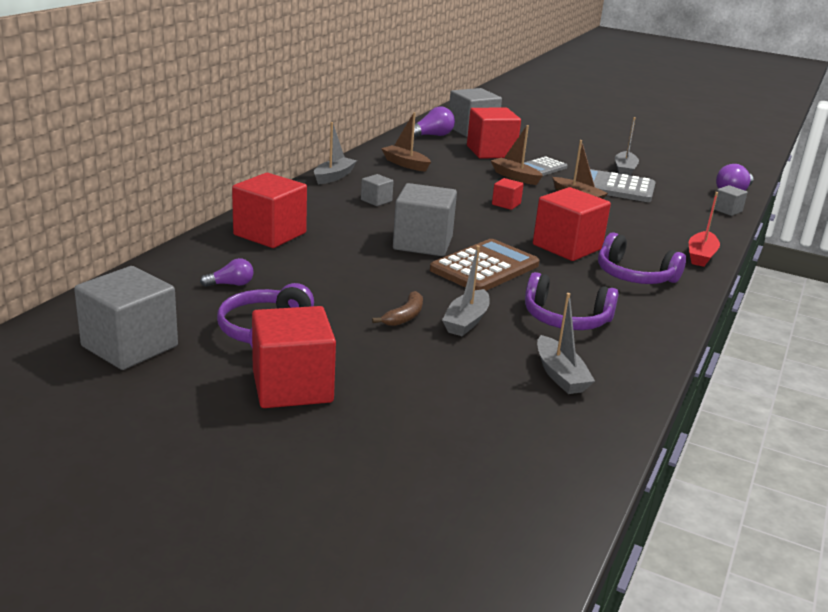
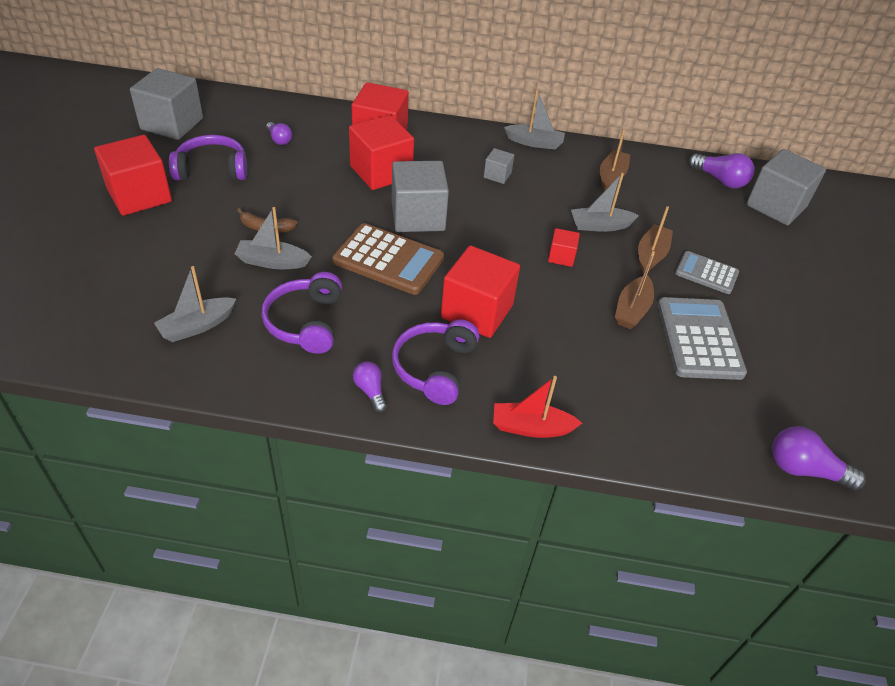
camera: 70 degrees right, 20 degrees up
red cube [467,108,521,159] -> red cube moved to [349,115,414,190]
grey boat [615,117,639,176] -> grey boat moved to [571,173,639,232]
grey cube [714,185,748,216] -> none
none -> purple light bulb [353,361,387,412]

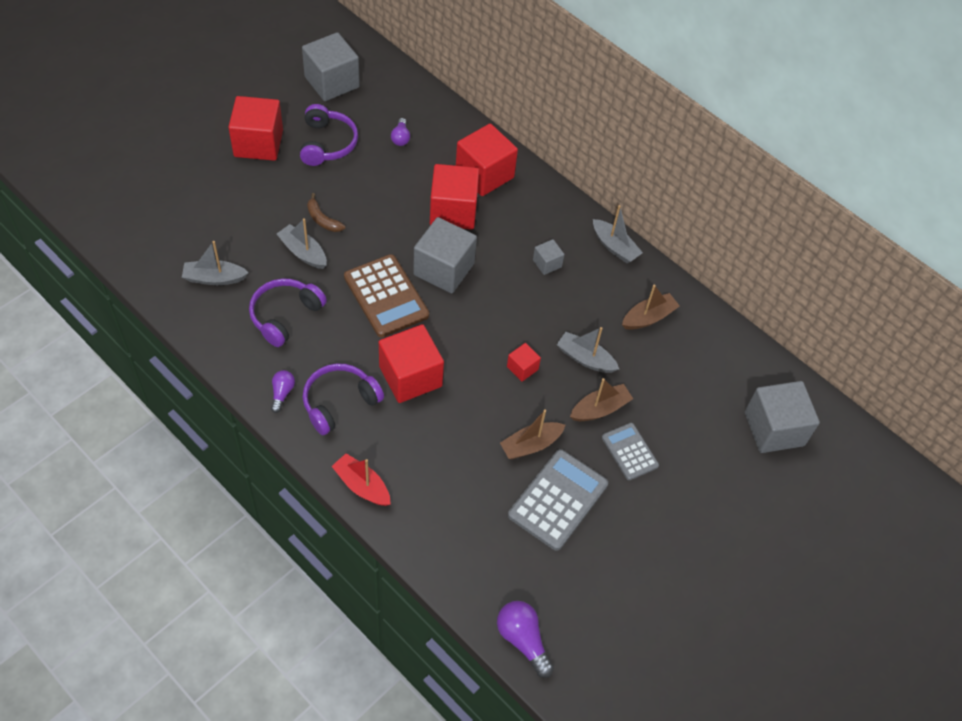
camera: 35 degrees right, 10 degrees up
purple headphones [169,135,247,180] -> purple headphones turned 60 degrees clockwise [300,104,358,166]
purple light bulb [689,153,754,189] -> none

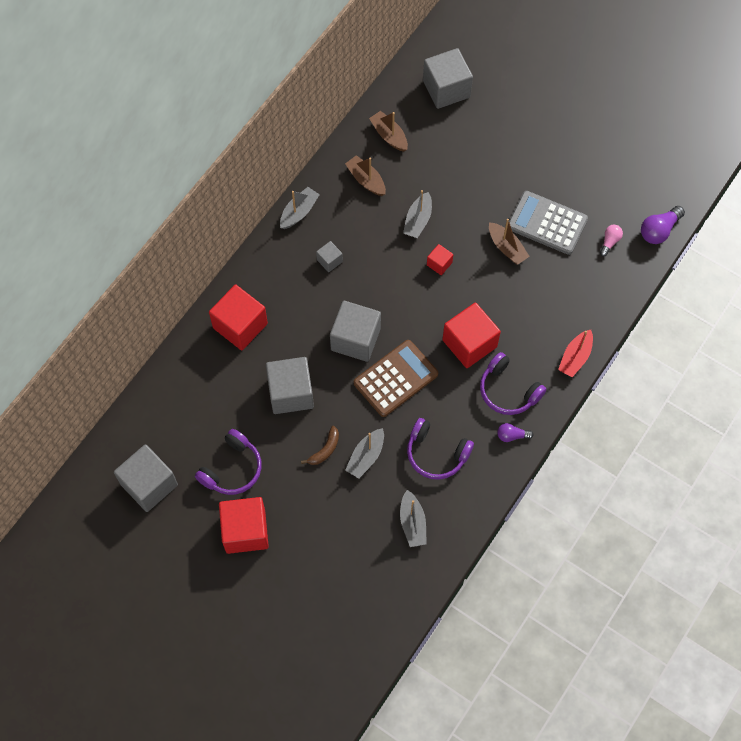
camera: 95 degrees left, 10 degrees up
purple headphones [300,104,358,166] -> purple headphones turned 135 degrees clockwise [195,429,262,495]
purple light bulb [391,118,410,146] -> none
red cube [430,164,479,230] -> none
brown boat [570,378,633,421] -> brown boat moved to [369,111,408,152]
grey calculator [602,423,659,480] -> none
none -> grey cube [266,357,314,414]
none -> pink light bulb [600,225,623,256]

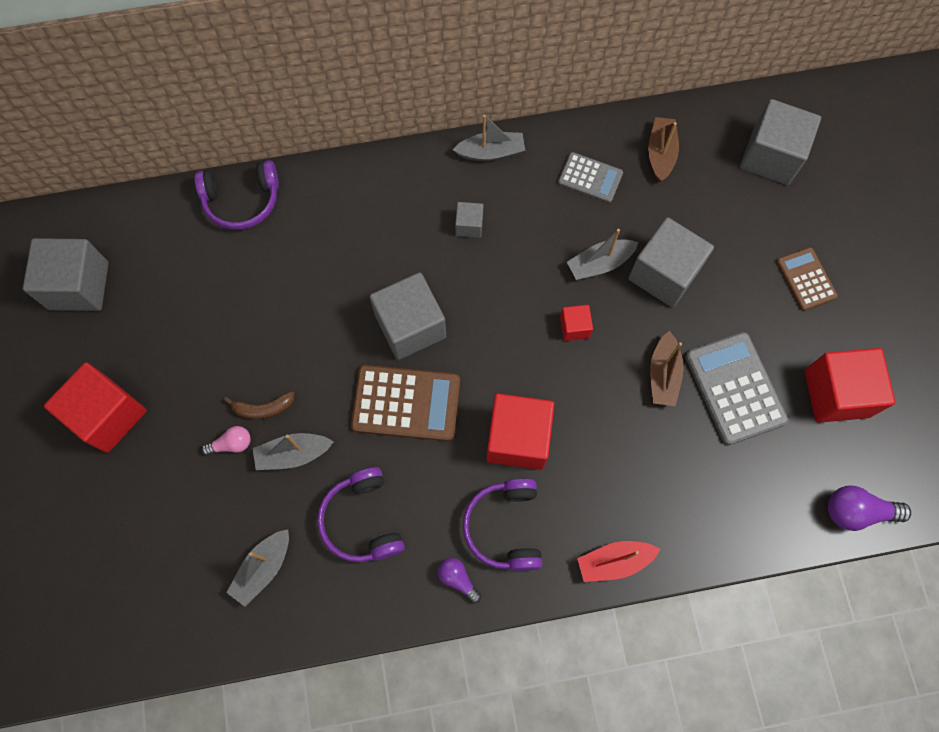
camera: 45 degrees right, 5 degrees up
purple headphones [195,429,262,495] -> purple headphones moved to [194,160,279,230]
red cube [209,285,268,350] -> red cube moved to [805,348,895,423]
grey cube [266,357,314,414] -> grey cube moved to [628,217,714,308]
brown boat [345,155,386,196] -> grey calculator [558,152,623,203]
pink light bulb [600,225,623,256] -> pink light bulb moved to [201,426,251,455]
none -> brown calculator [776,247,838,311]

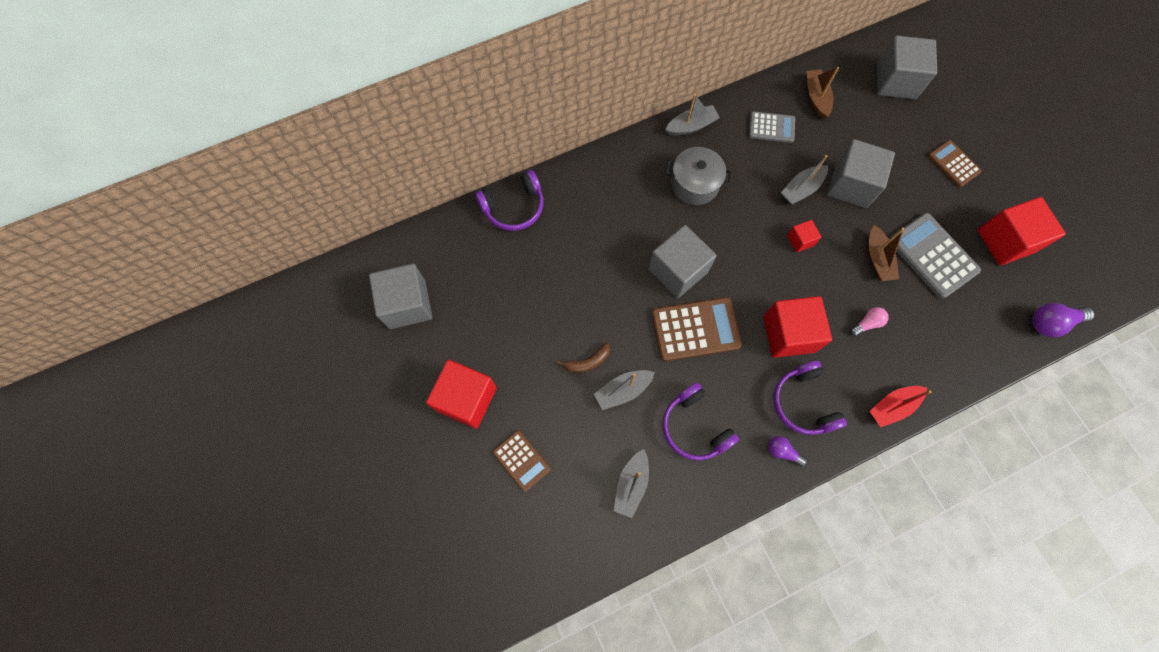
camera: 15 degrees left, 0 degrees up
pink light bulb [201,426,251,455] -> pink light bulb moved to [850,307,889,336]
grey cube [455,202,483,238] -> grey pot [665,147,732,205]
none -> brown calculator [493,430,550,492]

